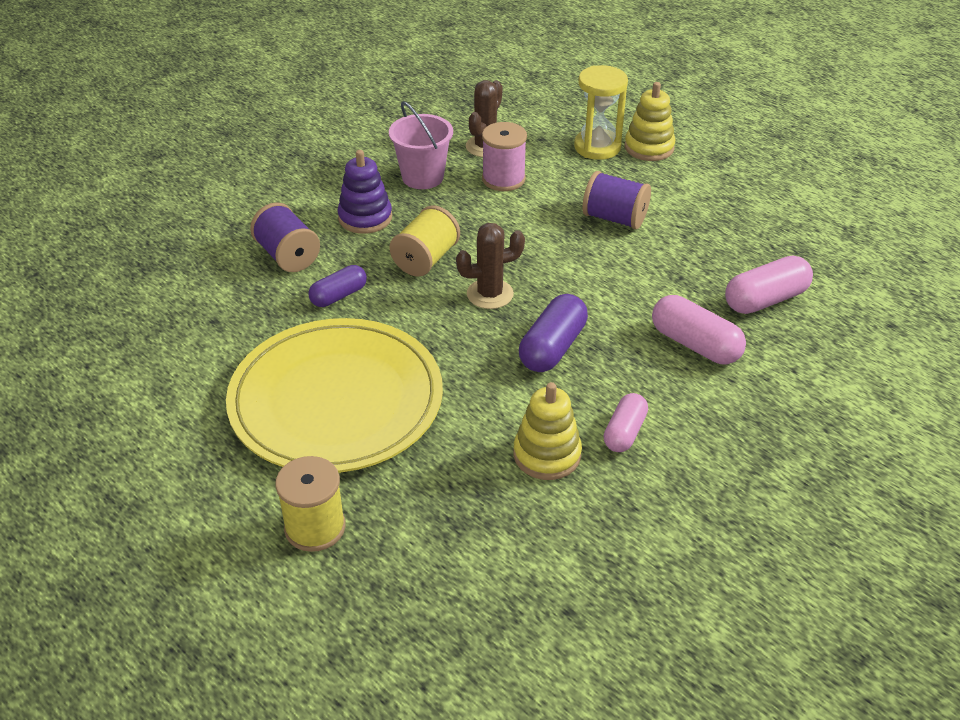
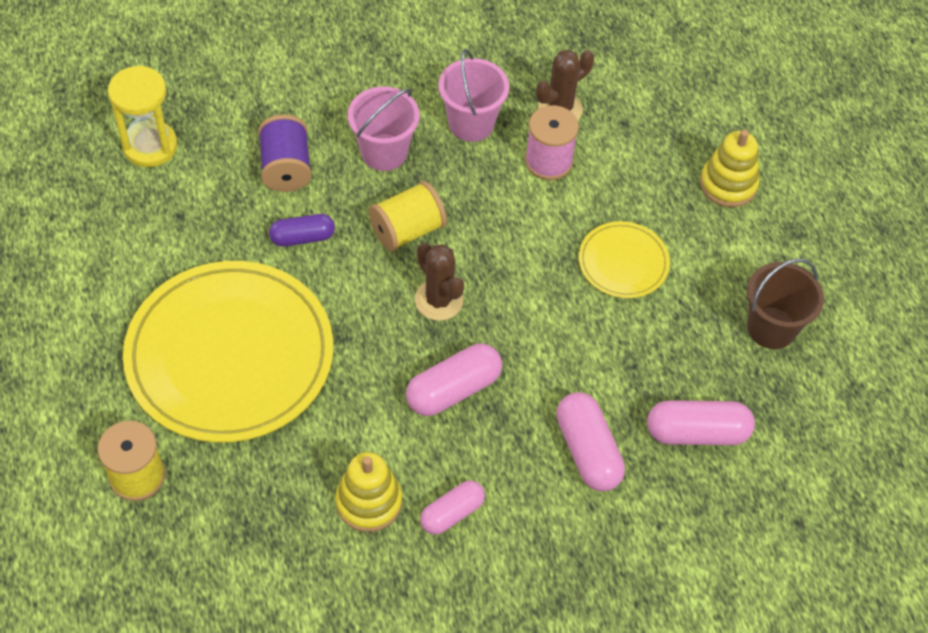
camera: 25 degrees right, 15 degrees up
purple stacking toy [338,150,392,234] -> pink bucket [348,87,420,171]
brown cactus [456,223,525,309] -> brown cactus turned 45 degrees clockwise [414,243,464,321]
purple capsule [519,294,588,372] -> pink capsule [406,344,502,416]
yellow hourglass [574,65,628,160] -> yellow hourglass moved to [108,66,177,167]
purple spool [582,171,651,229] -> yellow plate [578,221,670,298]
none -> brown bucket [747,259,824,349]

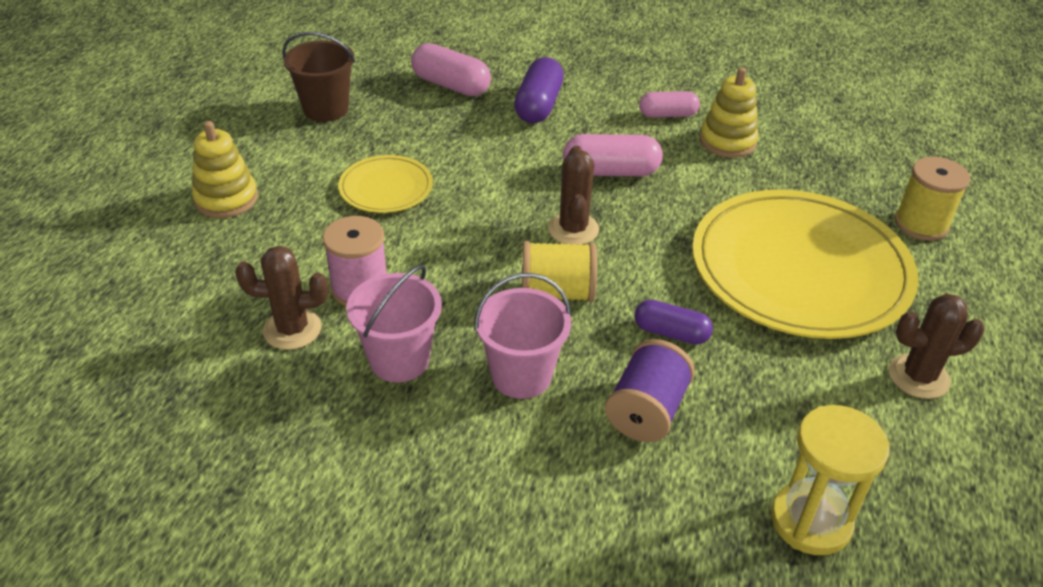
camera: 145 degrees left, 15 degrees down
pink capsule [557,392,625,491] -> purple capsule [514,57,564,123]
none -> brown cactus [889,293,985,399]

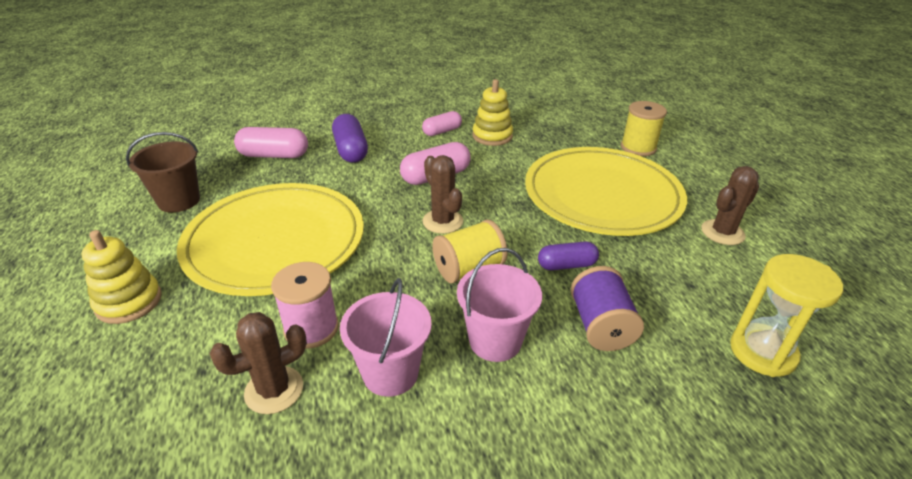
camera: 30 degrees left, 5 degrees down
yellow plate [338,155,433,213] -> yellow plate [177,183,364,296], size x2.15

